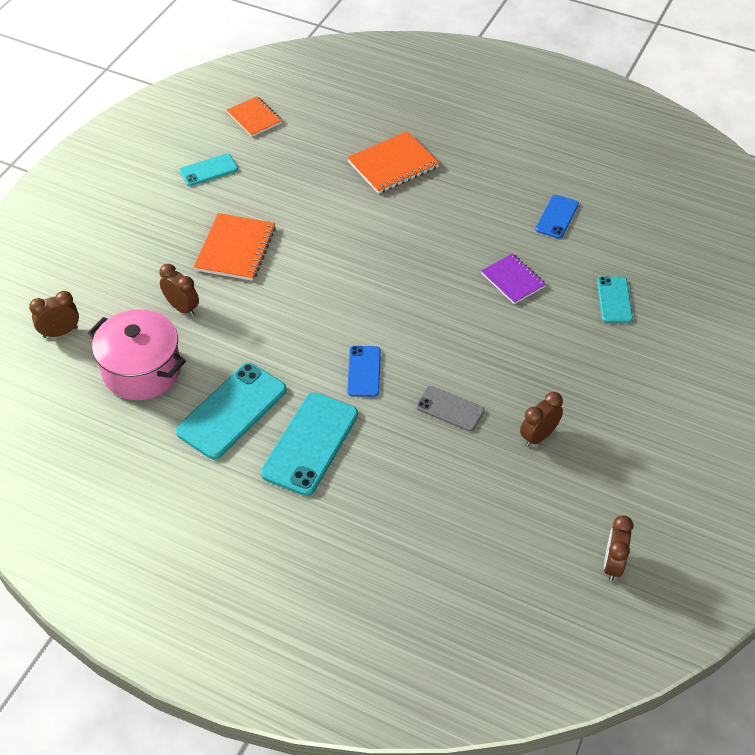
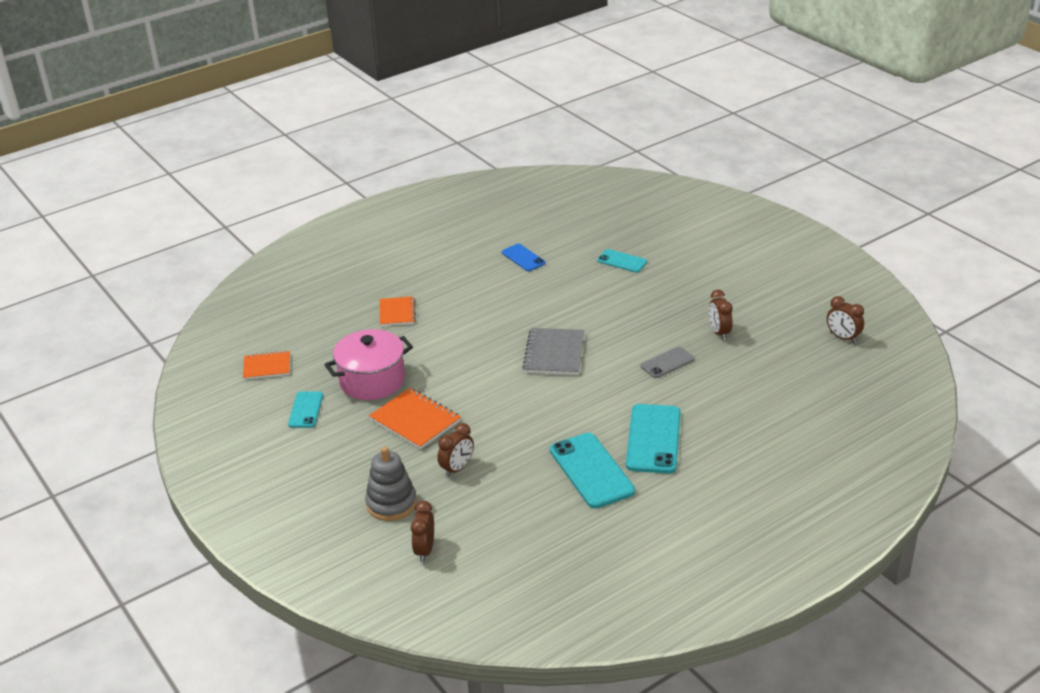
camera: 60 degrees left, 15 degrees down
pink pot [88,309,186,400] -> pink pot moved to [324,329,413,400]
brown clock [159,264,199,317] -> brown clock turned 150 degrees clockwise [437,423,474,477]
turquoise phone [261,392,358,496] -> turquoise phone turned 45 degrees clockwise [626,404,681,474]
orange notebook [347,131,439,194] -> orange notebook [380,296,416,326], size x0.66
blue phone [347,346,381,397] -> none
purple notebook [481,253,546,304] -> none
none -> grey stacking toy [365,447,417,521]
none -> grey notebook [522,328,584,375]

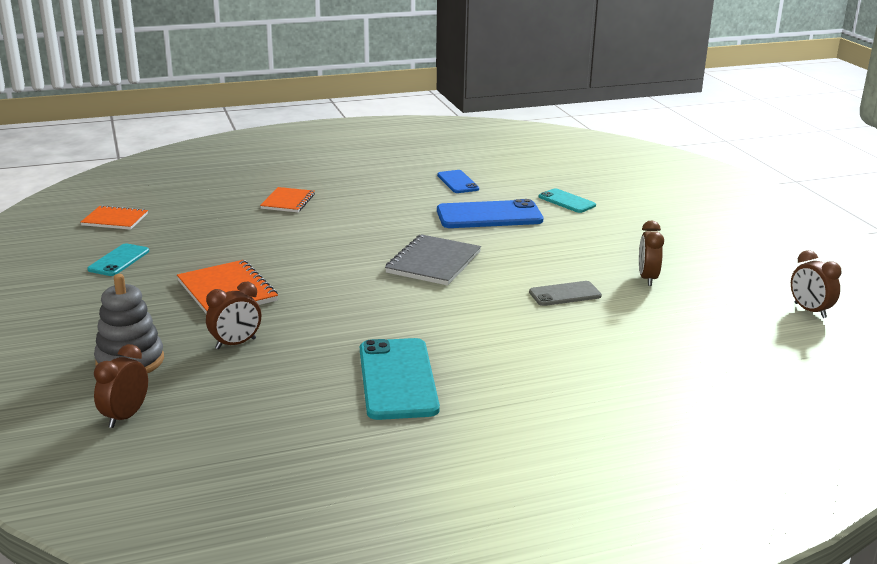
camera: 15 degrees right, 10 degrees down
pink pot [324,329,413,400] -> none
turquoise phone [626,404,681,474] -> none
none -> blue phone [437,199,543,228]

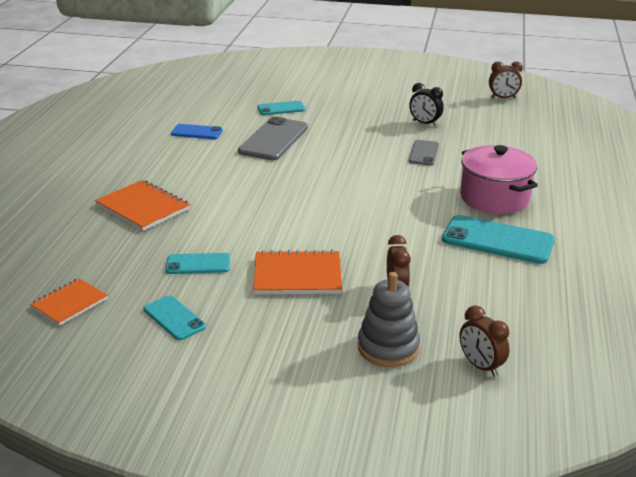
camera: 60 degrees left, 5 degrees up
orange notebook [260,187,315,212] -> orange notebook [95,180,190,231], size x1.51
grey notebook [385,234,481,286] -> none
blue phone [437,199,543,228] -> grey phone [238,117,308,160]
brown clock [639,221,664,286] -> black clock [409,83,444,126]
none -> turquoise phone [166,253,230,274]
none -> pink pot [460,145,538,214]

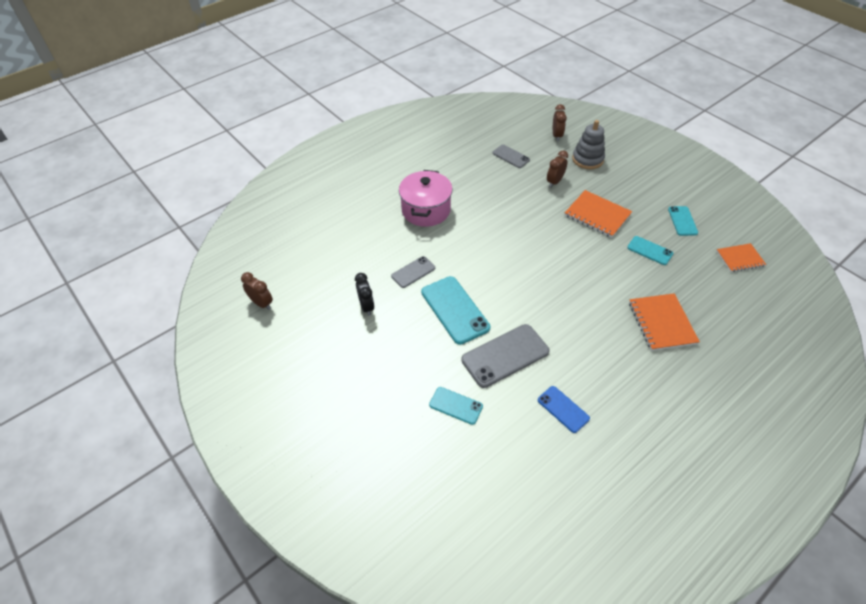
camera: 140 degrees left, 20 degrees up
turquoise phone [442,215,555,264] -> turquoise phone moved to [421,276,490,345]
none -> grey phone [492,145,530,168]

